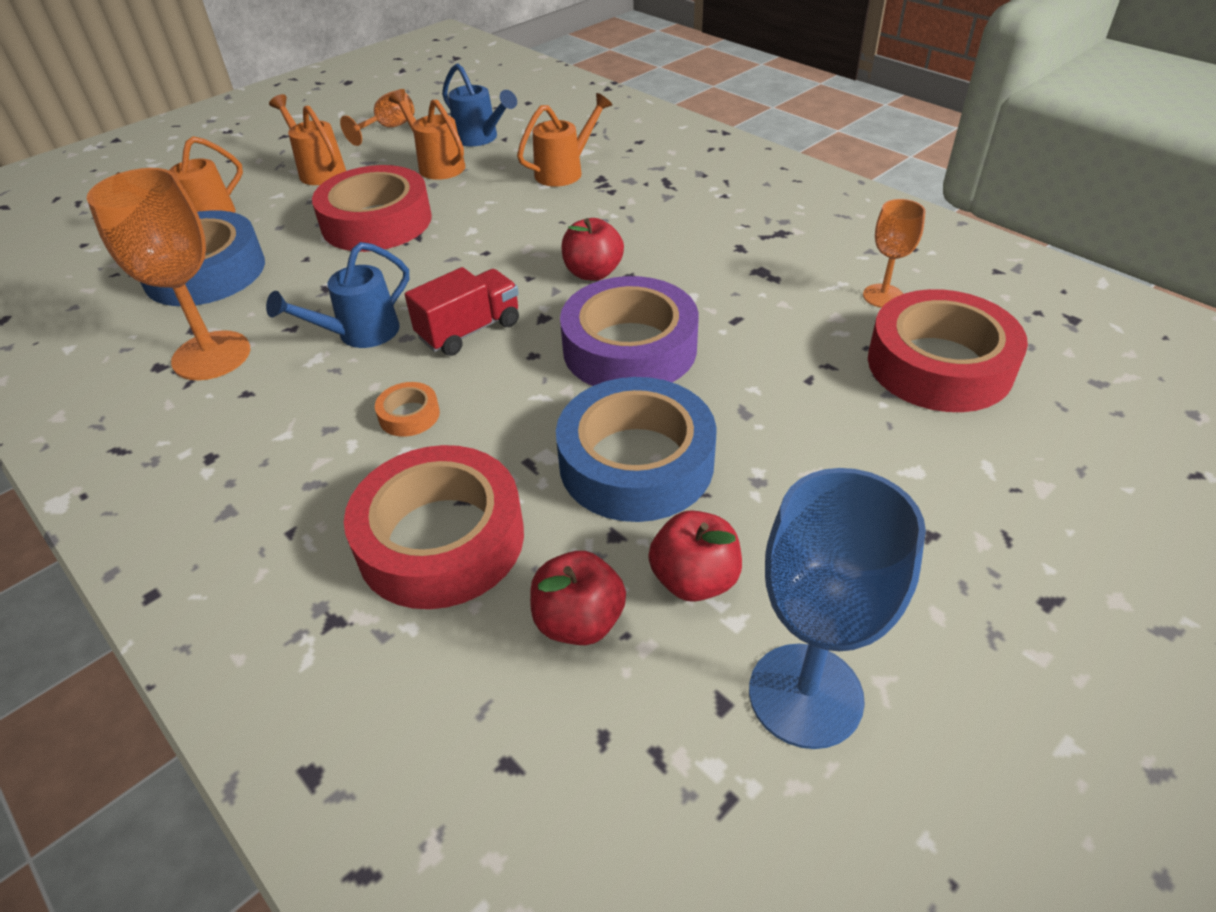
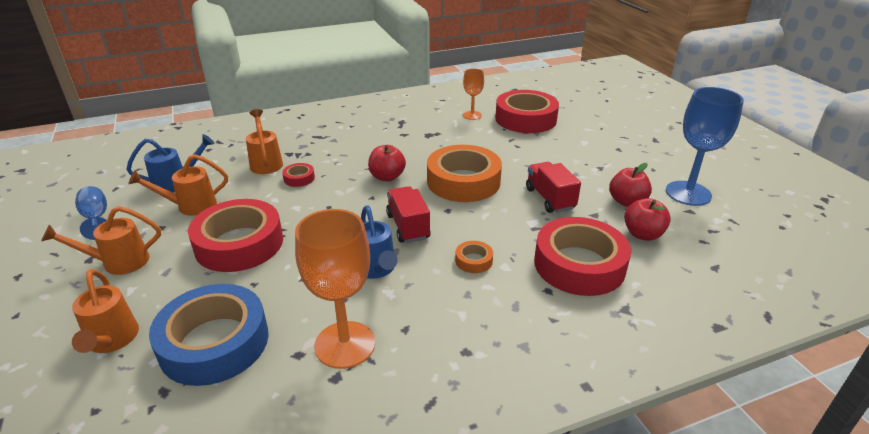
camera: 70 degrees left, 10 degrees down
orange goblet [340,91,415,146] -> blue goblet [75,186,107,240]
blue tape [556,377,717,522] -> red truck [526,162,581,213]
purple tape [560,276,699,386] -> orange tape [427,145,502,202]
none -> red tape [282,163,315,187]

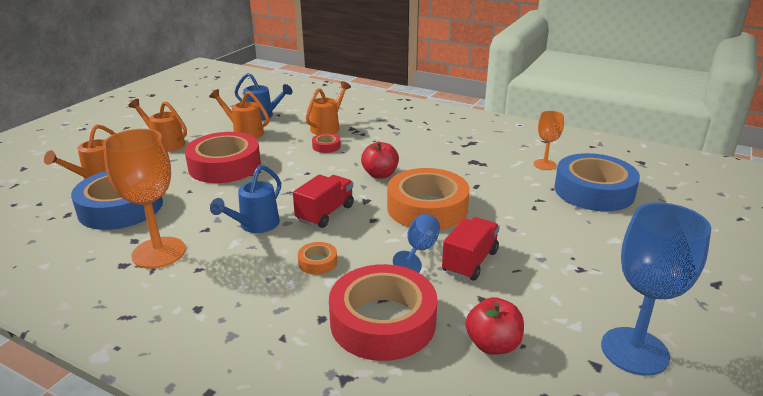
camera: 50 degrees right, 5 degrees down
blue goblet [75,186,107,240] -> blue goblet moved to [393,214,440,273]
red tape [495,90,559,133] -> blue tape [554,153,640,211]
red apple [609,163,652,207] -> none

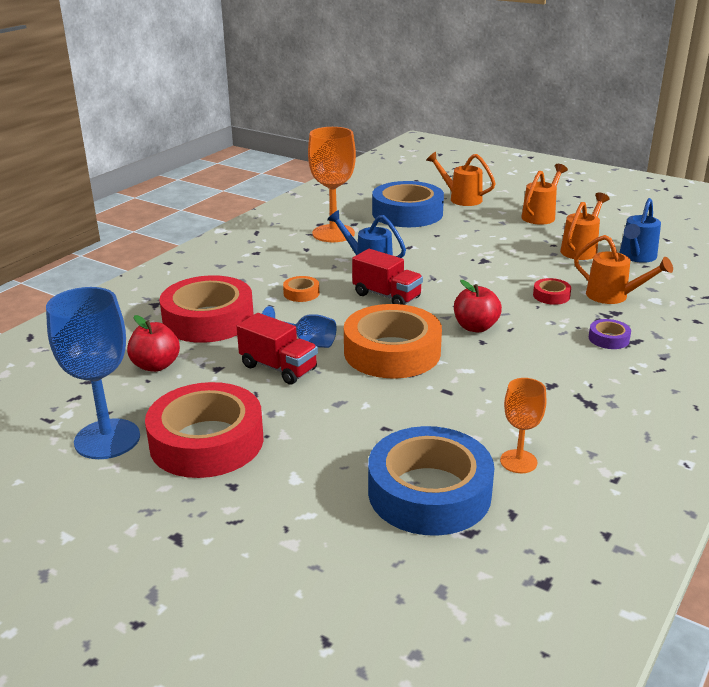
camera: 95 degrees right, 0 degrees up
red tape [185,132,261,183] -> red tape moved to [145,382,263,478]
none -> purple tape [589,319,631,349]

